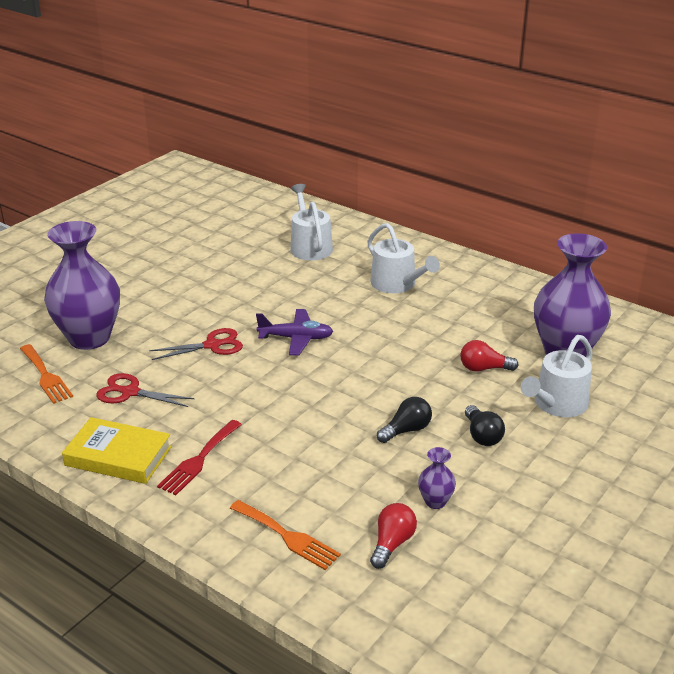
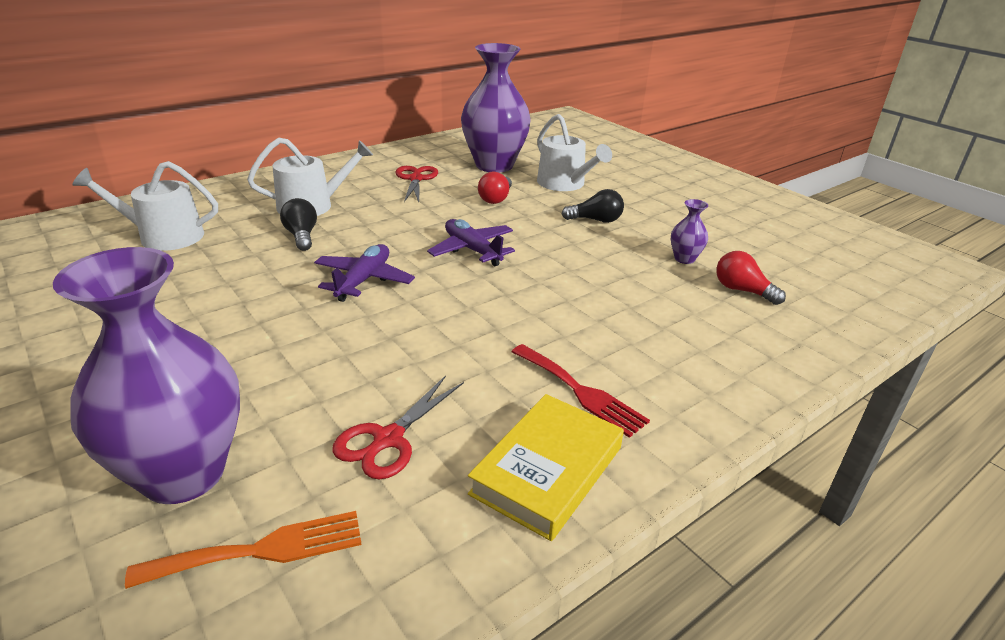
camera: 75 degrees left, 0 degrees up
red scissors [149,328,243,360] -> red scissors moved to [395,166,438,202]
orange fork [230,500,341,570] -> none
black light bulb [377,397,432,443] -> black light bulb moved to [280,198,317,251]
none -> purple plane [427,219,515,266]

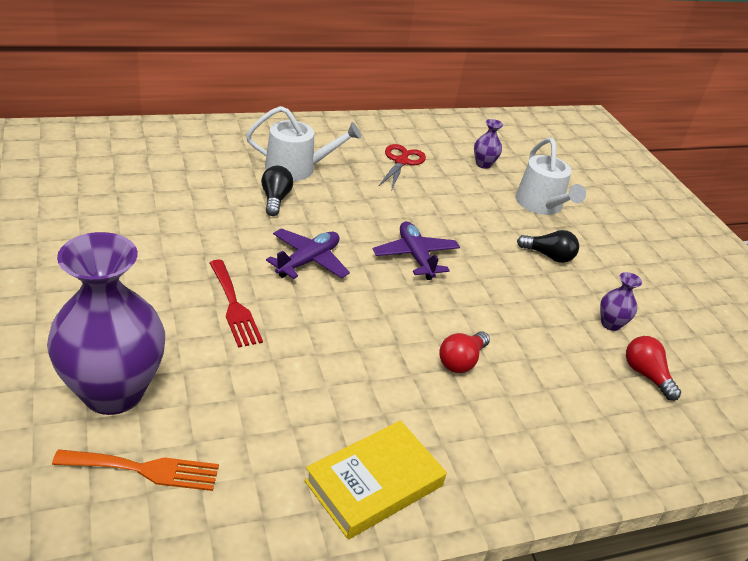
camera: 15 degrees right, 5 degrees up
white watering can [72,161,218,251] -> none
red scissors [332,375,464,480] -> none
purple vase [461,43,531,173] -> purple vase [474,119,503,169], size x0.41
red light bulb [478,172,512,204] -> red light bulb moved to [439,331,490,373]
red fork [512,344,650,438] -> red fork moved to [210,260,263,348]

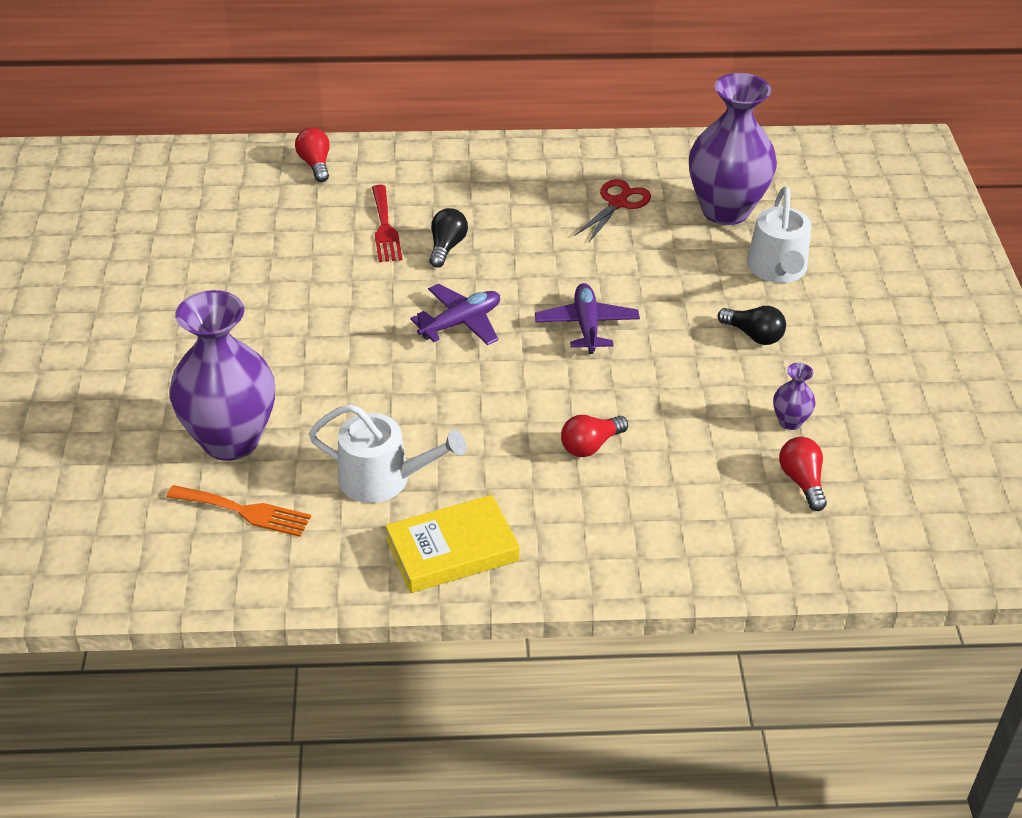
camera: 20 degrees right, 5 degrees up
red fork [210,260,263,348] -> red fork moved to [372,185,402,262]
white watering can [246,106,361,181] -> white watering can moved to [309,404,466,503]
purple vase [474,119,503,169] -> purple vase [689,73,777,225], size x2.41
none -> red light bulb [295,127,330,182]

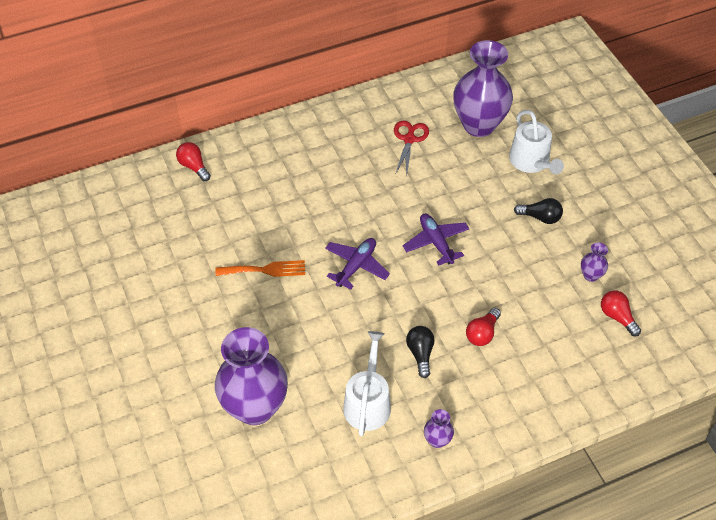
camera: 20 degrees left, 10 degrees up
orange fork [166,485,311,537] -> orange fork moved to [215,260,305,277]
white watering can [309,404,466,503] -> white watering can turned 75 degrees counterclockwise [343,331,391,436]
red fork [372,185,402,262] -> none
yellow book [385,495,520,593] -> purple vase [424,409,454,448]
black light bulb [429,208,468,268] -> black light bulb moved to [406,326,435,378]

